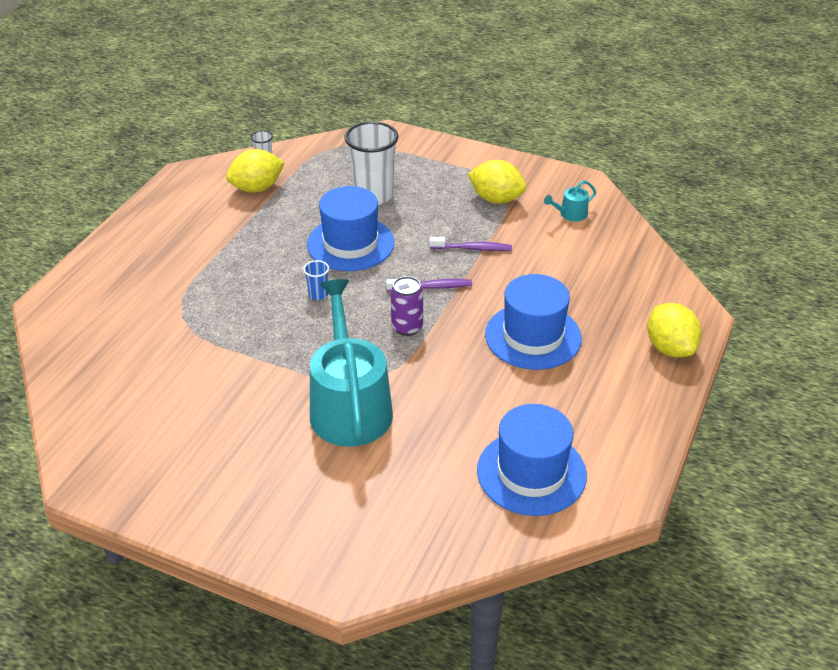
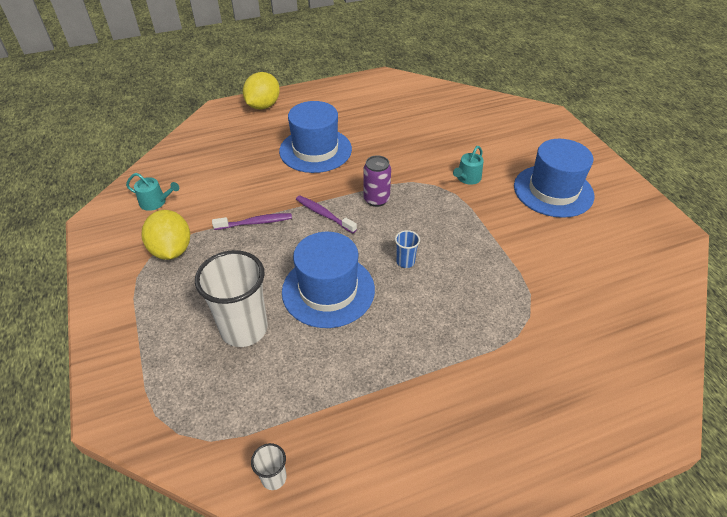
camera: 135 degrees left, 5 degrees up
yellow lemon [226,149,285,193] -> none
turquoise watering can [310,279,393,447] -> turquoise watering can [453,146,484,185], size x0.40
purple toothbrush [429,237,512,251] -> purple toothbrush turned 120 degrees clockwise [212,213,292,230]
blue hat [477,404,587,516] -> blue hat moved to [514,139,595,218]

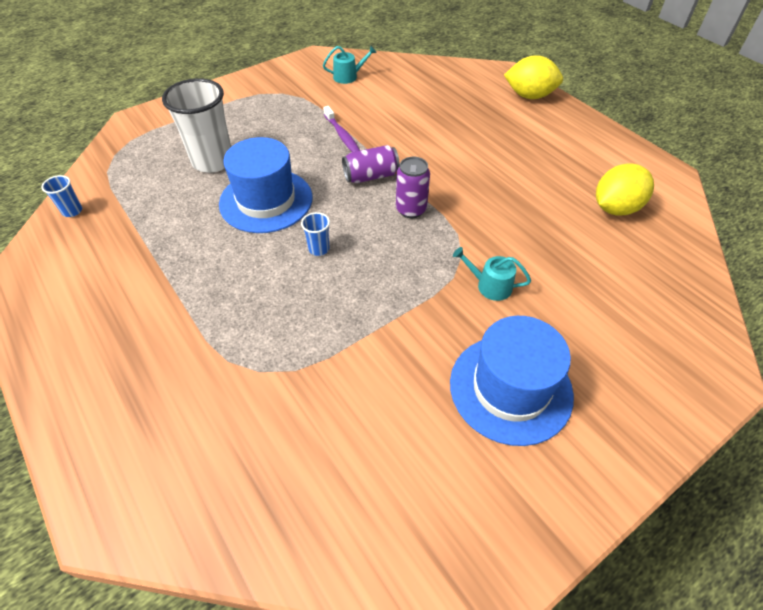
camera: 75 degrees right, 5 degrees up
turquoise watering can [126,173,179,211] -> turquoise watering can turned 105 degrees counterclockwise [323,46,377,84]
yellow lemon [142,210,190,260] -> yellow lemon moved to [596,163,654,216]
white cup [251,443,287,490] -> blue cup [41,175,82,217]
blue hat [279,101,352,173] -> none
purple toothbrush [296,196,357,233] -> purple can [342,145,400,183]

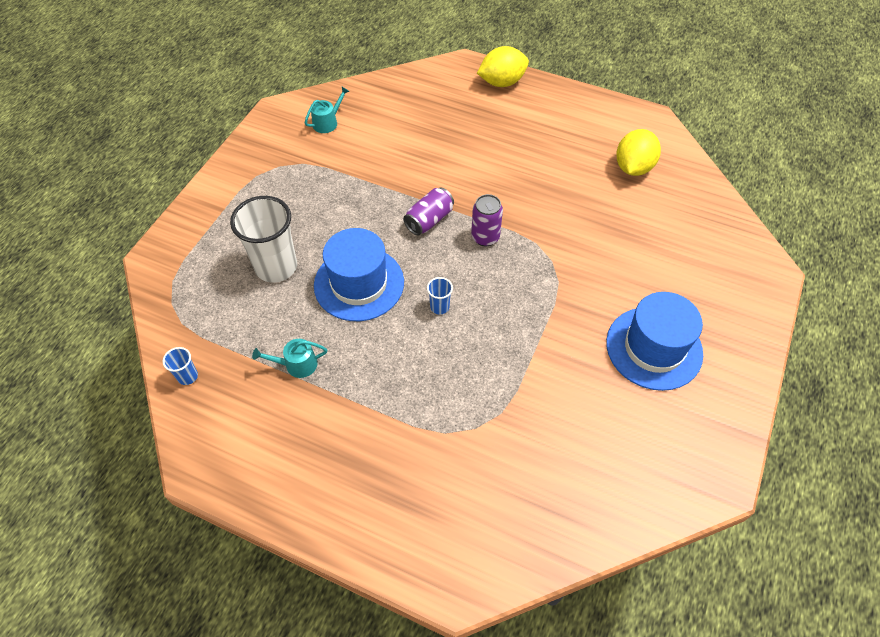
camera: 30 degrees left, 5 degrees up
purple toothbrush [323,106,360,152] -> none
turquoise watering can [453,247,531,301] -> turquoise watering can moved to [252,339,327,378]

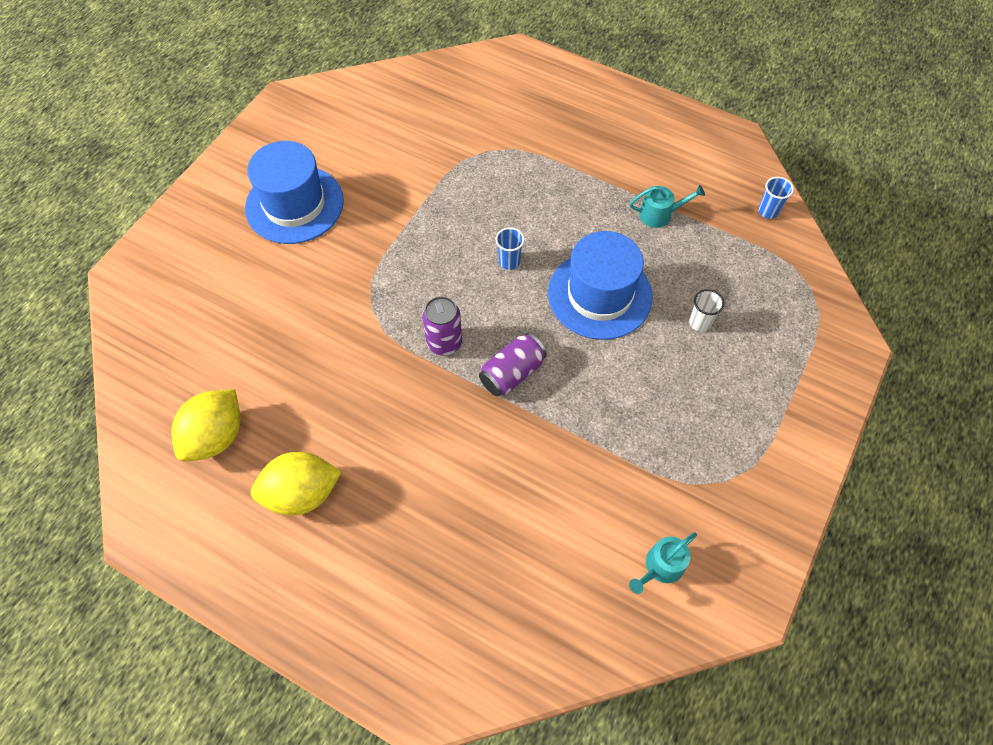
camera: 175 degrees left, 5 degrees up
white cup [230,196,297,283] -> white cup [689,289,724,332], size x0.44
yellow lemon [477,46,529,87] -> yellow lemon moved to [251,452,342,516]

